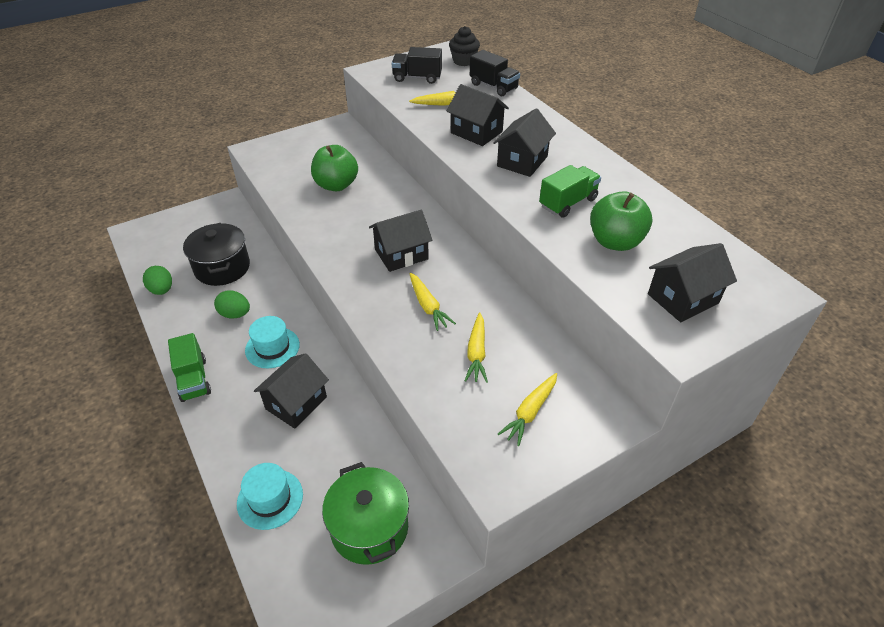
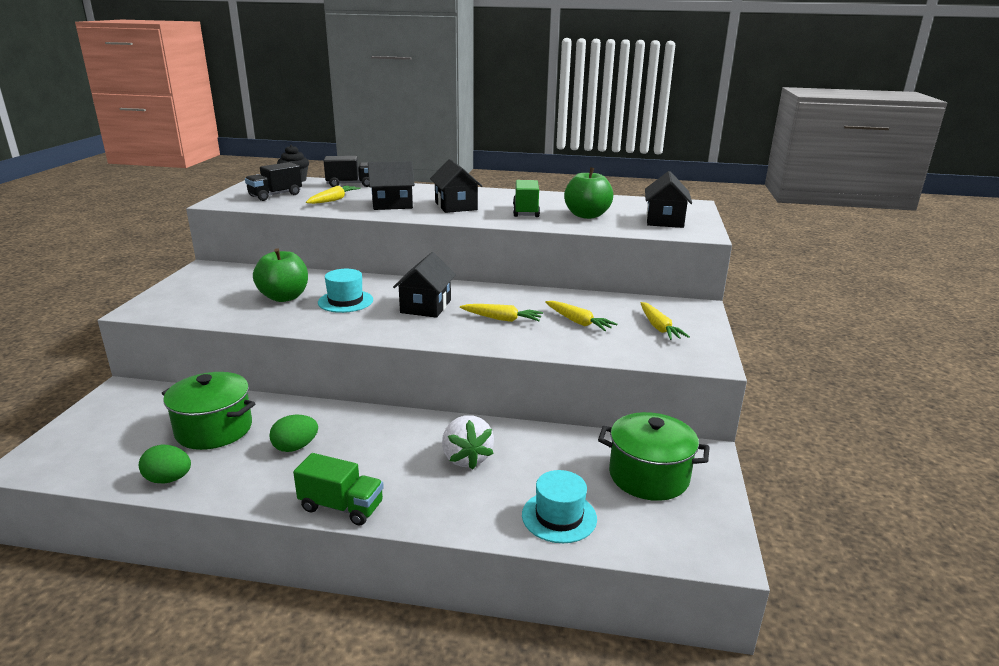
camera: 50 degrees left, 20 degrees down
black pot [183,223,250,286] -> green pot [162,372,256,450]
turquoise hat [245,316,300,369] -> turquoise hat moved to [318,269,373,313]
black house [254,353,329,429] -> white strawberry [442,415,494,470]

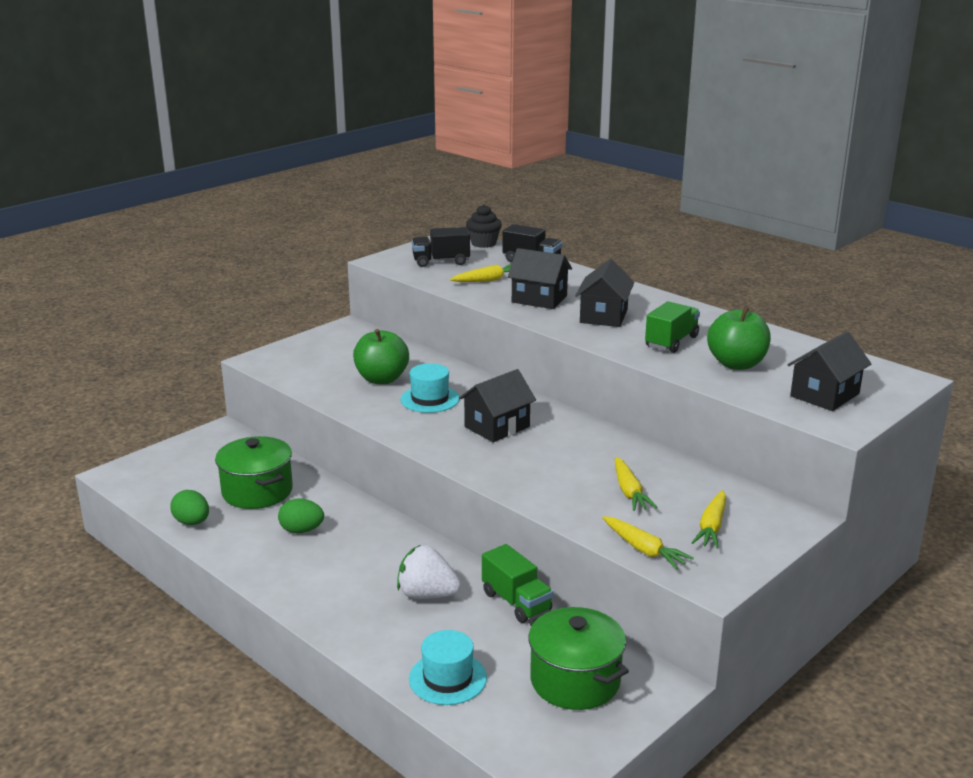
camera: 35 degrees right, 0 degrees up
green truck [293,453,384,525] -> green truck moved to [482,544,553,623]
white strawberry [442,415,494,470] -> white strawberry turned 90 degrees clockwise [397,545,461,599]
yellow carrot [460,304,543,322] -> yellow carrot moved to [602,516,694,569]

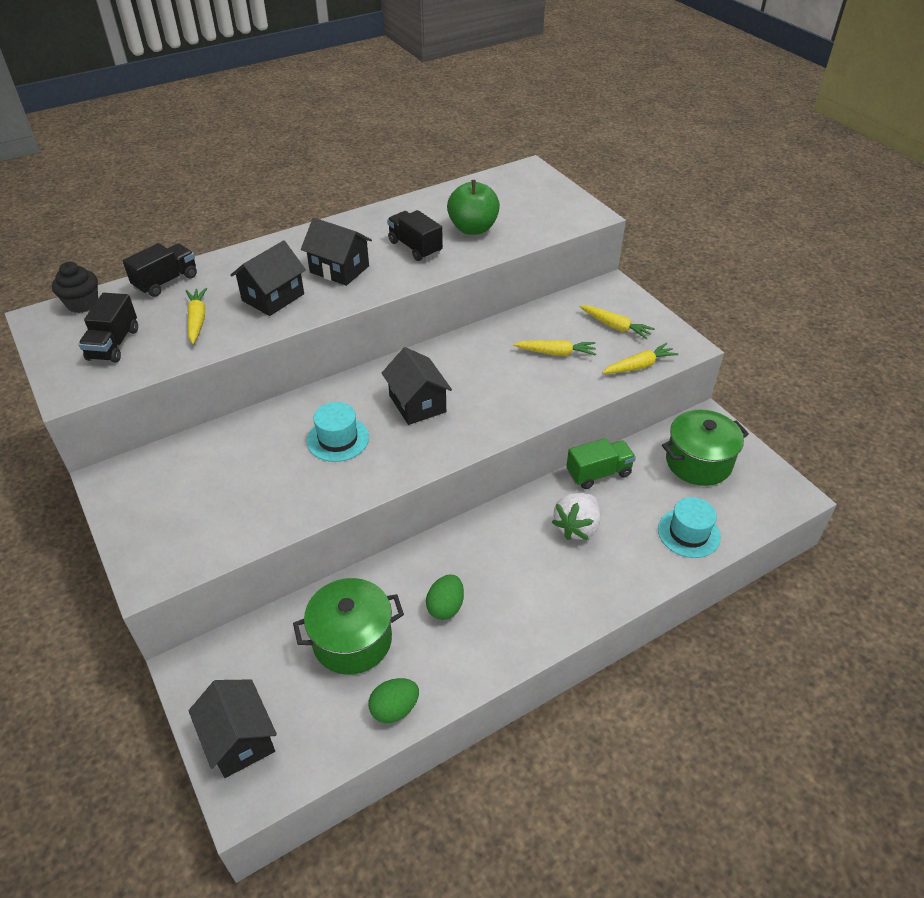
camera: 75 degrees left, 20 degrees up
green apple [353,329,409,384] -> none
green truck [645,301,700,353] -> black truck [387,210,443,261]
black house [787,331,871,411] -> black house moved to [189,679,277,778]

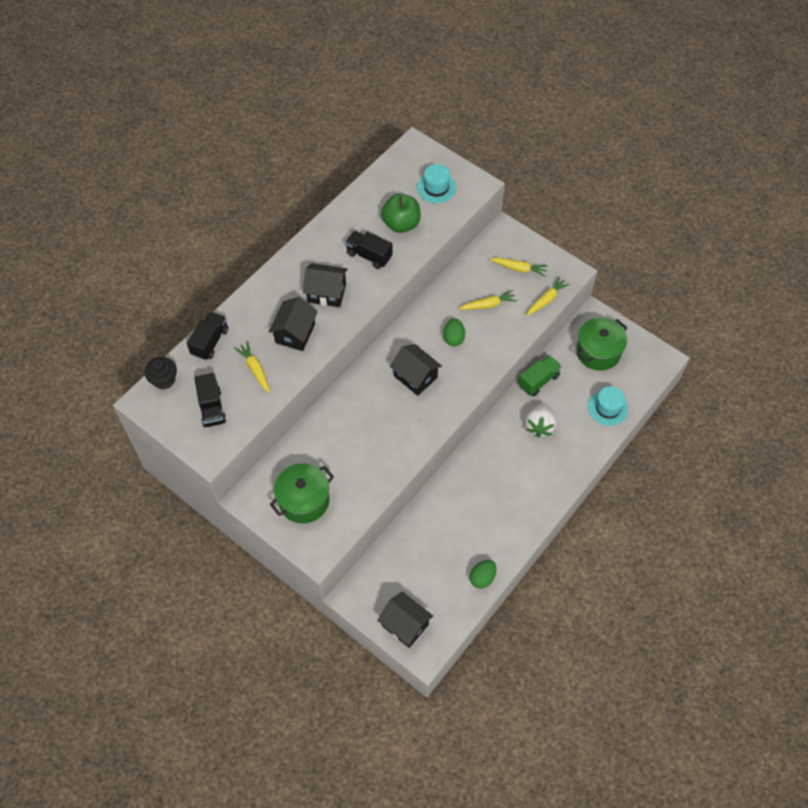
camera: 20 degrees left, 15 degrees up
green pot [293,578,404,675] -> green pot moved to [270,463,334,523]
turquoise hat [307,402,369,462] -> turquoise hat moved to [417,164,456,203]
green egg [426,574,464,620] -> green egg moved to [443,318,465,346]

